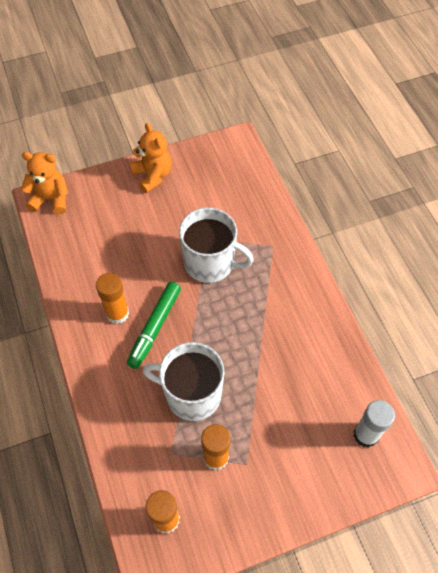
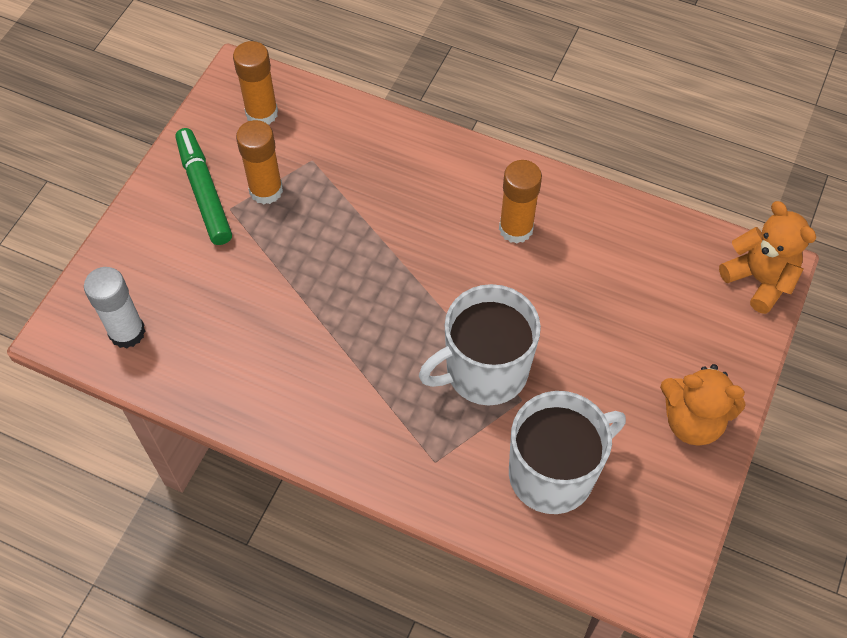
camera: 135 degrees right, 0 degrees up
orange teddy bear [21,152,68,214] -> orange teddy bear turned 90 degrees counterclockwise [719,201,816,314]
green marker [127,282,181,369] -> green marker moved to [176,128,232,245]
white mug [143,342,224,421] -> white mug moved to [509,391,626,514]

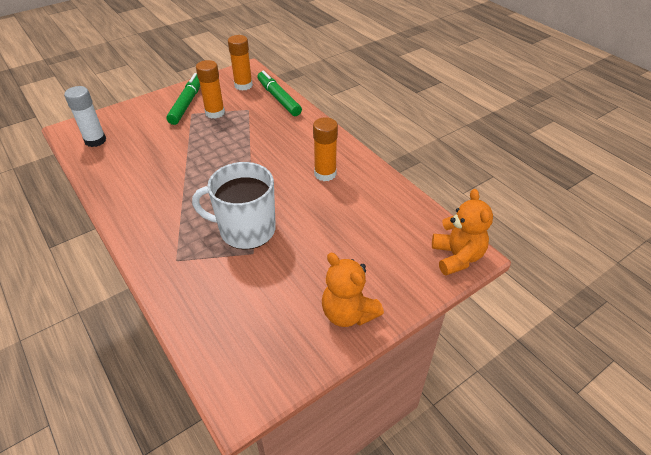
camera: 30 degrees right, 15 degrees down
white mug [509,391,626,514] -> none
none -> green marker [257,71,302,116]

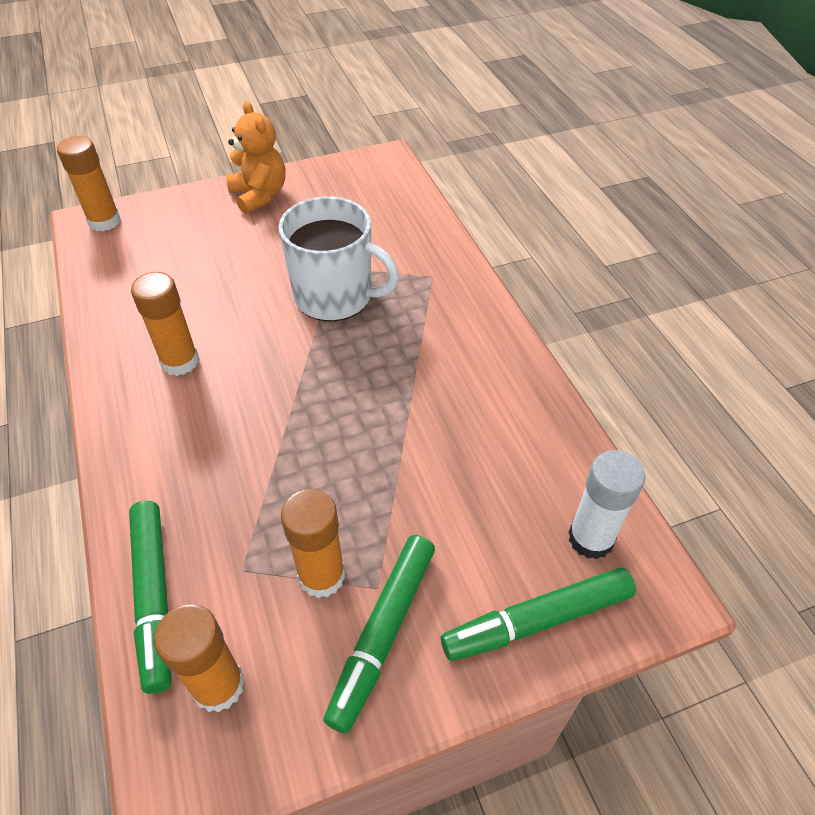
camera: 165 degrees left, 5 degrees up
orange teddy bear [432,189,493,275] -> orange glue stick [57,136,121,231]
none -> green marker [441,567,636,661]

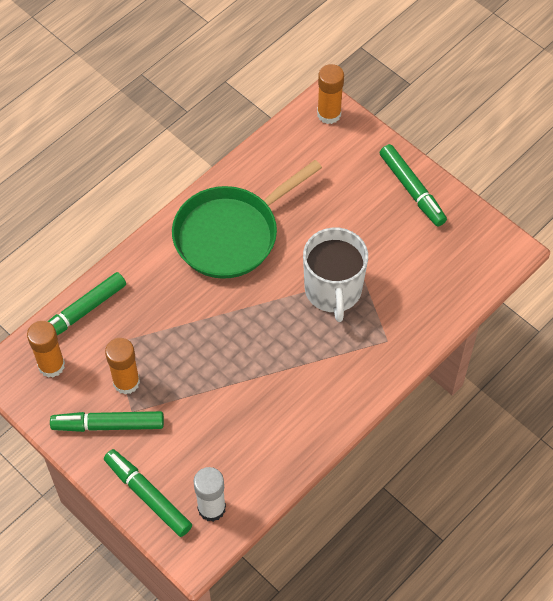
camera: 65 degrees right, 10 degrees up
orange glue stick [131,272,199,376] -> green pan [172,160,322,279]
orange teddy bear [226,101,285,214] -> green marker [379,144,447,227]

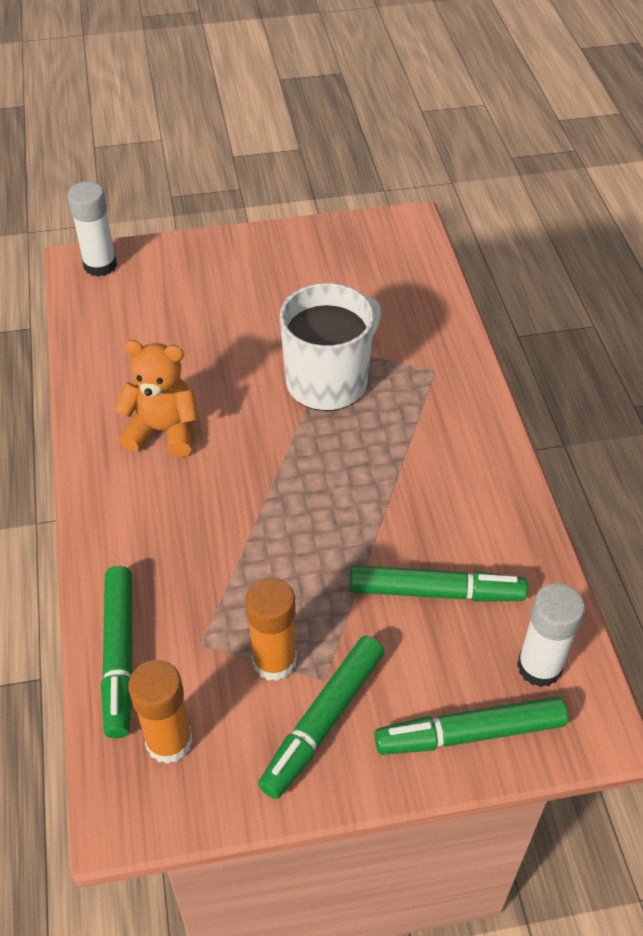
camera: 55 degrees left, 10 degrees down
green pan [172,160,322,279] -> orange teddy bear [114,340,199,457]
white mug [303,227,368,322] -> white mug turned 75 degrees counterclockwise [280,283,381,411]
orange glue stick [317,64,344,124] -> white glue stick [68,182,117,277]
green marker [379,144,447,227] -> green marker moved to [349,565,528,602]

